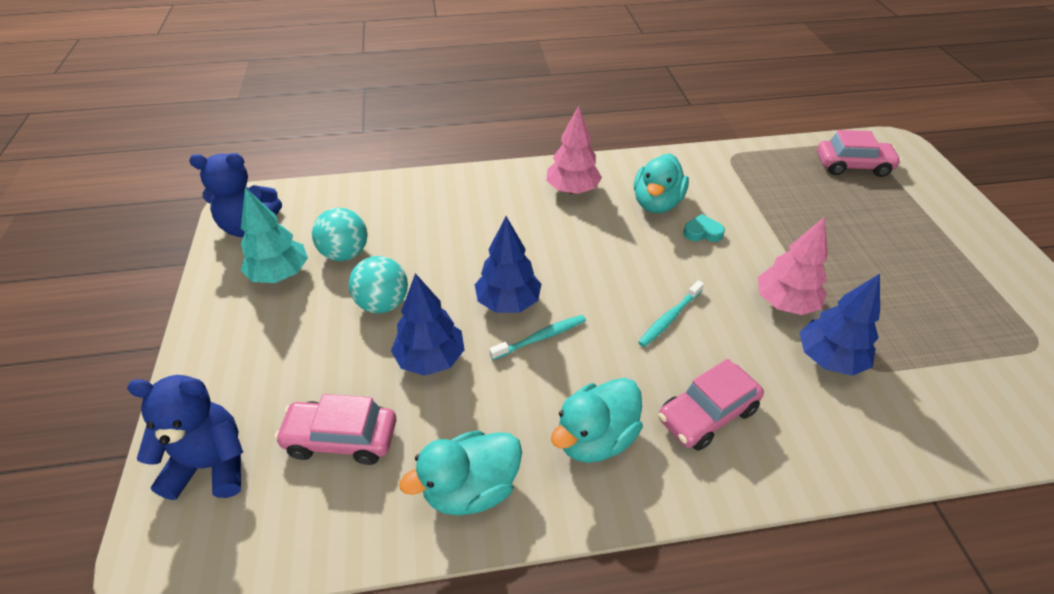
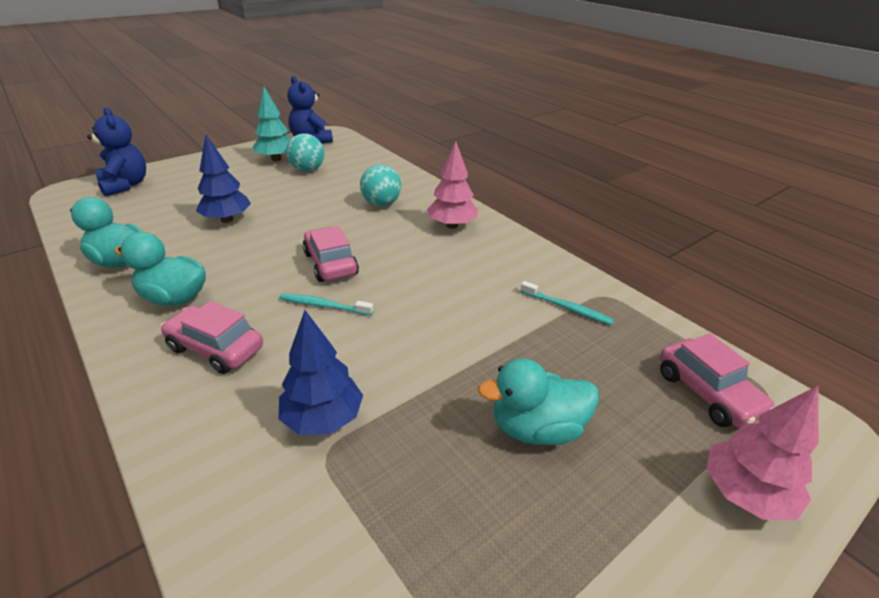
camera: 60 degrees right, 10 degrees down
pink car [275,394,396,465] -> pink car moved to [303,226,359,282]
turquoise ball [349,256,408,313] -> turquoise ball moved to [360,164,401,207]
blue tree [475,216,541,313] -> none
turquoise toothbrush [489,315,586,360] -> turquoise toothbrush moved to [520,281,614,325]
turquoise duck [634,153,689,213] -> turquoise duck moved to [478,358,599,445]
turquoise heart [683,214,725,242] -> none
pink tree [757,217,828,315] -> pink tree moved to [706,386,818,520]

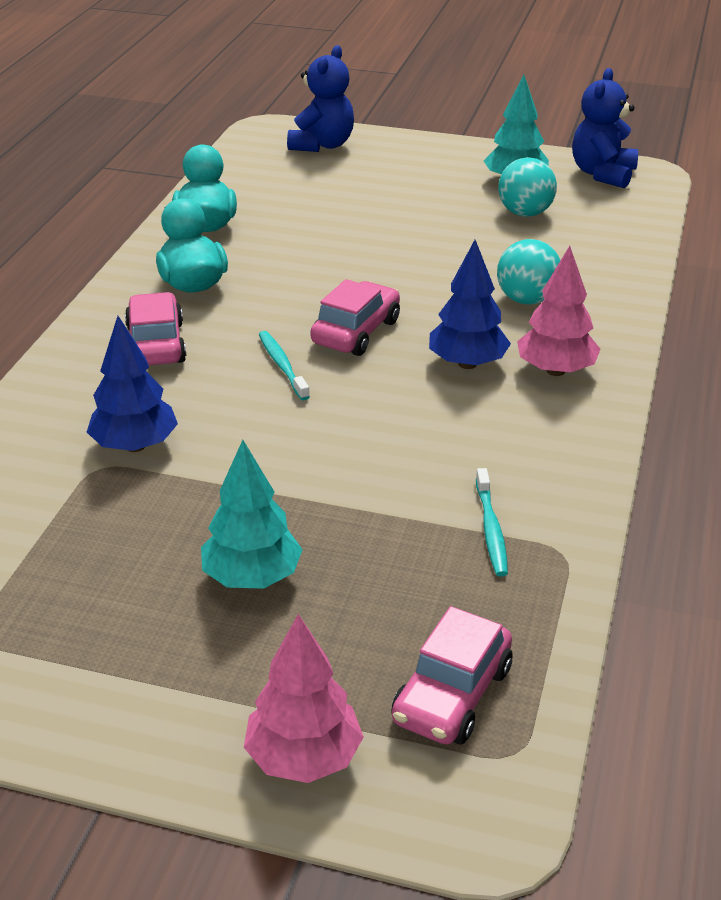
camera: 55 degrees right, 0 degrees up
blue tree [196,135,251,223] -> blue tree moved to [429,240,511,369]
turquoise duck [478,358,599,445] -> turquoise tree [201,440,303,589]

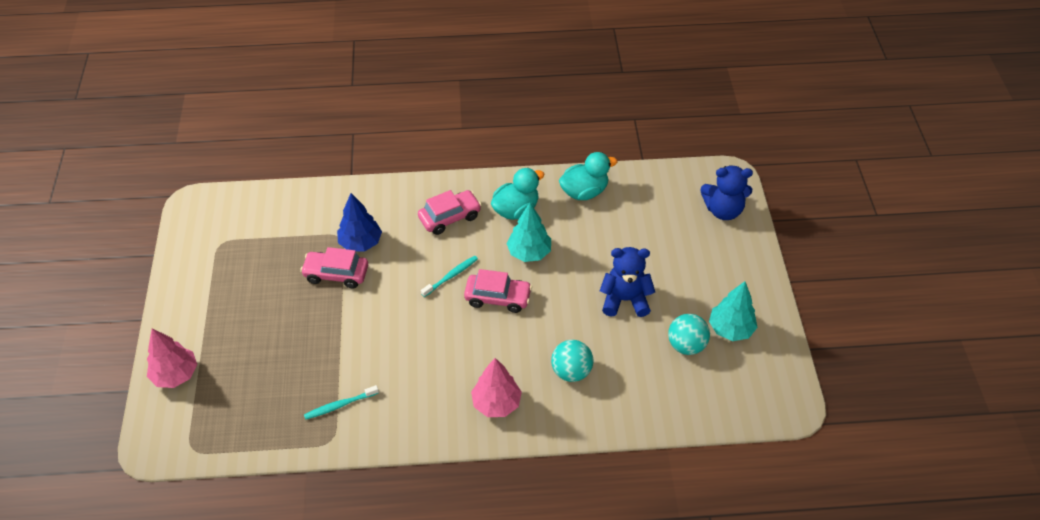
camera: 70 degrees right, 15 degrees up
turquoise tree [201,440,303,589] -> turquoise tree moved to [506,203,551,262]
pink car [391,606,512,745] -> pink car moved to [300,247,368,288]
blue tree [429,240,511,369] -> none
blue teddy bear [572,68,638,188] -> blue teddy bear moved to [600,247,655,317]

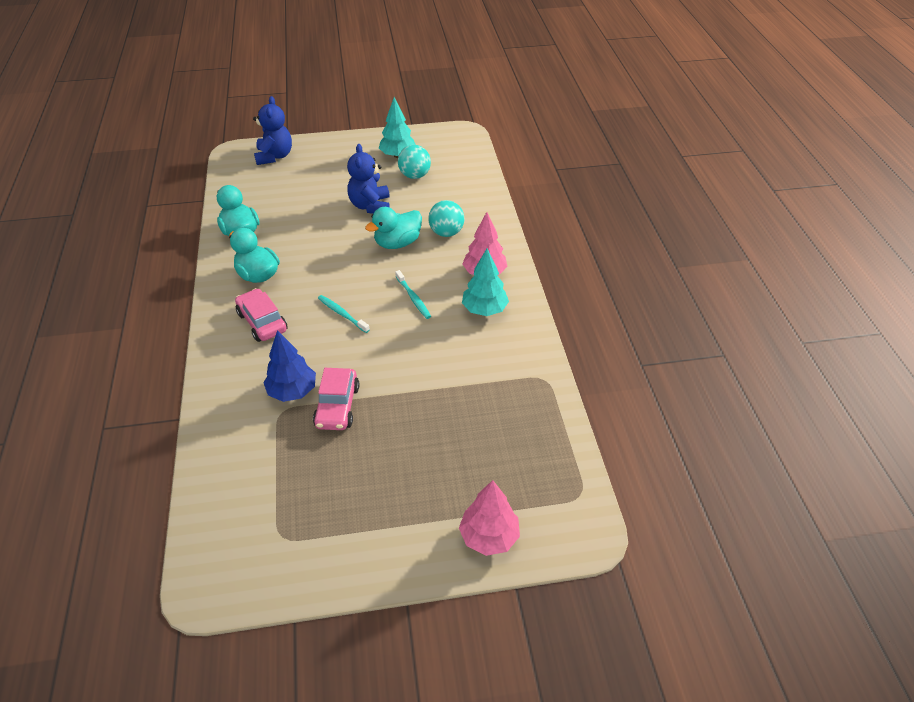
camera: 95 degrees left, 5 degrees down
turquoise toothbrush [304,385,379,420] -> turquoise toothbrush moved to [395,270,431,319]
pink car [464,269,532,313] -> none
turquoise tree [506,203,551,262] -> turquoise tree moved to [462,248,509,316]
none -> turquoise duck [365,207,422,249]

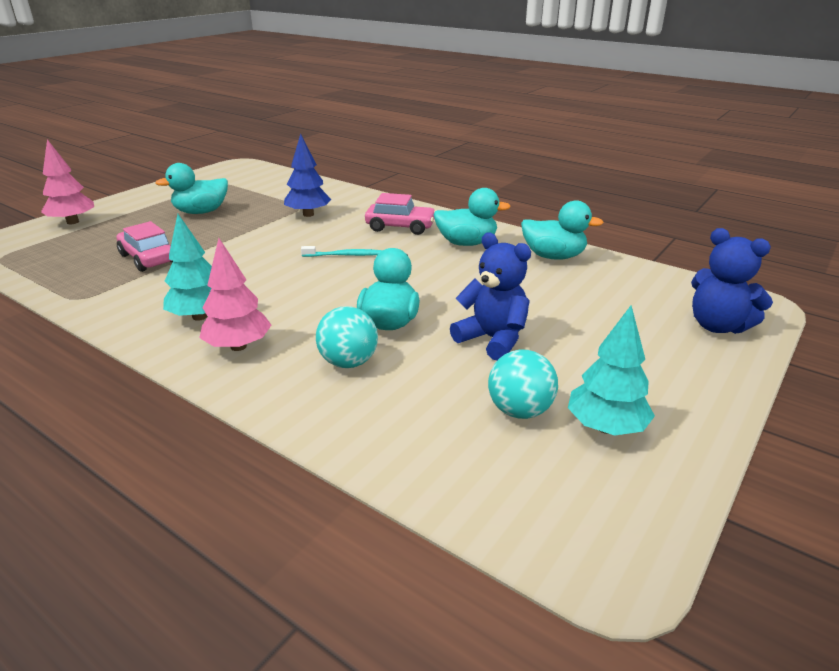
camera: 135 degrees right, 15 degrees down
pink car [313,368,359,430] -> pink car moved to [117,221,173,272]
turquoise toothbrush [395,270,431,319] -> none
none -> turquoise duck [155,163,228,214]

